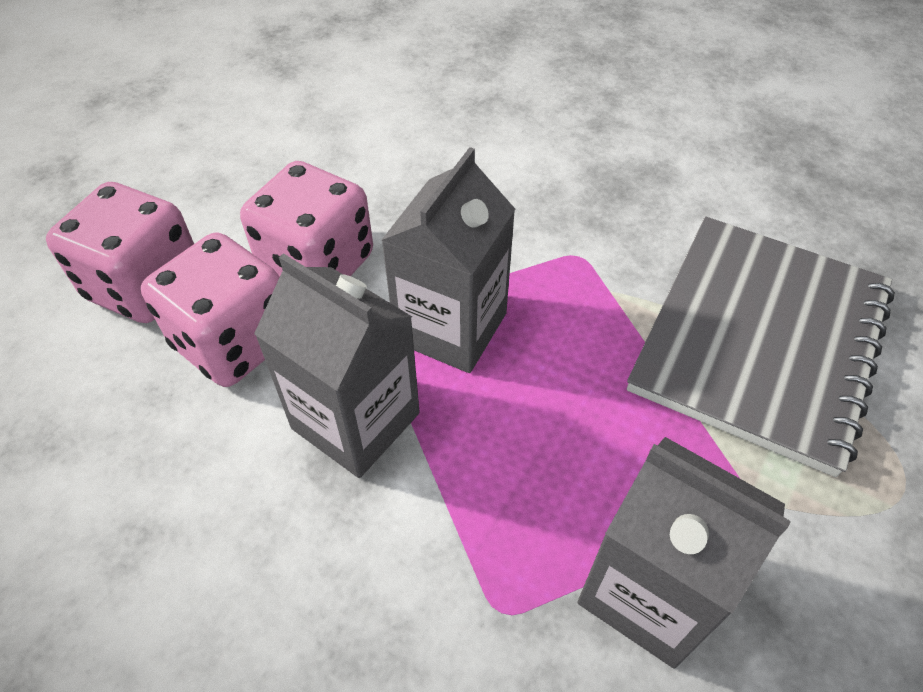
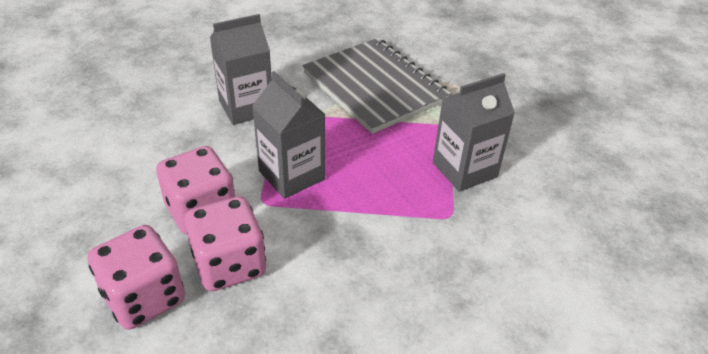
camera: 65 degrees left, 10 degrees down
grey carton [254,253,420,478] -> grey carton moved to [210,14,272,125]

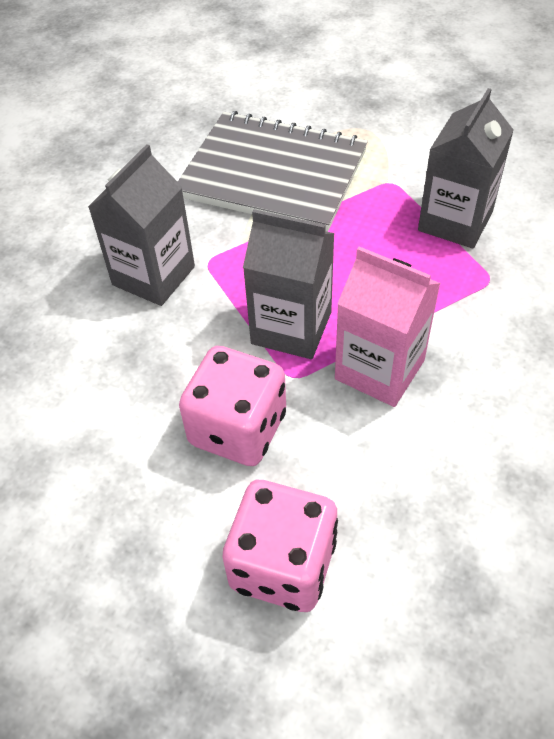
camera: 30 degrees left, 10 degrees up
pink dice [184,196,266,291] -> none
none -> pink carton [335,247,440,407]

